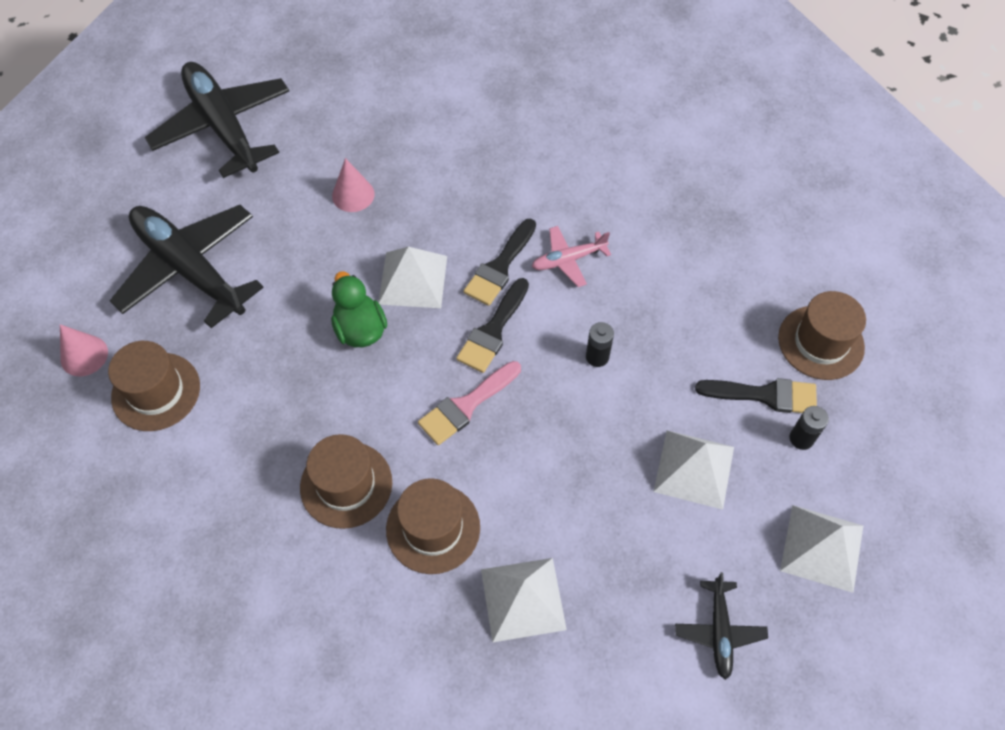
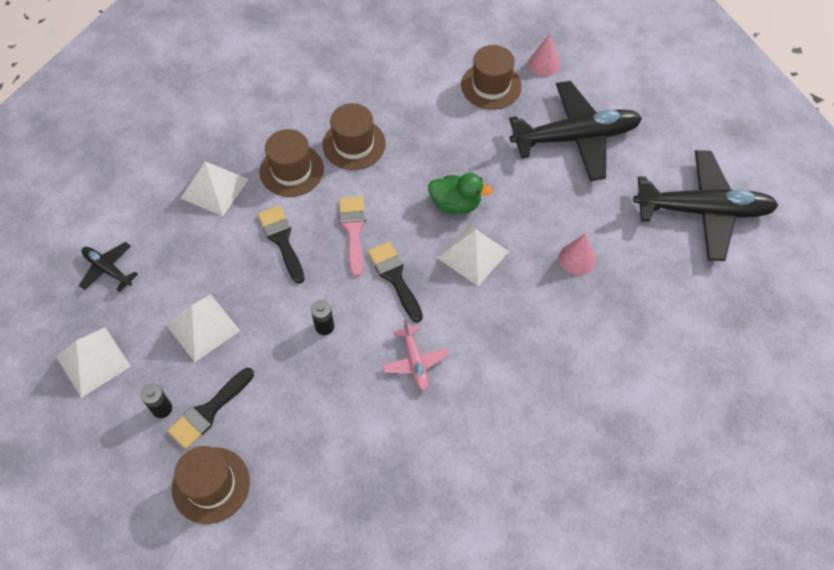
camera: 125 degrees right, 0 degrees up
black brush [463,218,536,306] -> black brush moved to [258,205,305,284]
pink plane [532,226,611,287] -> pink plane turned 150 degrees clockwise [382,320,449,391]

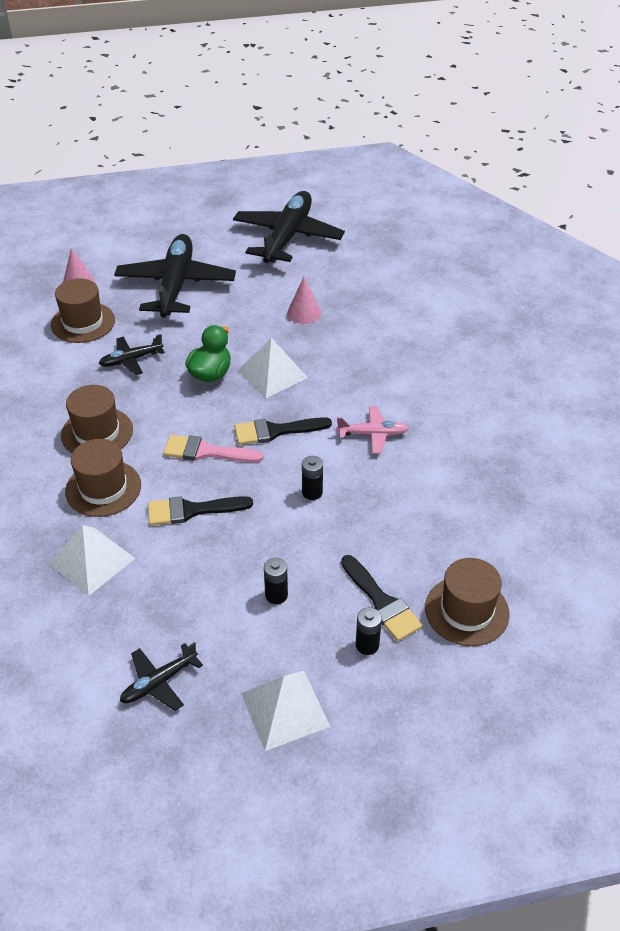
camera: 75 degrees left, 15 degrees down
white pyramid [166,294,240,362] -> black battery [264,558,288,604]
none -> black plane [99,334,165,375]

